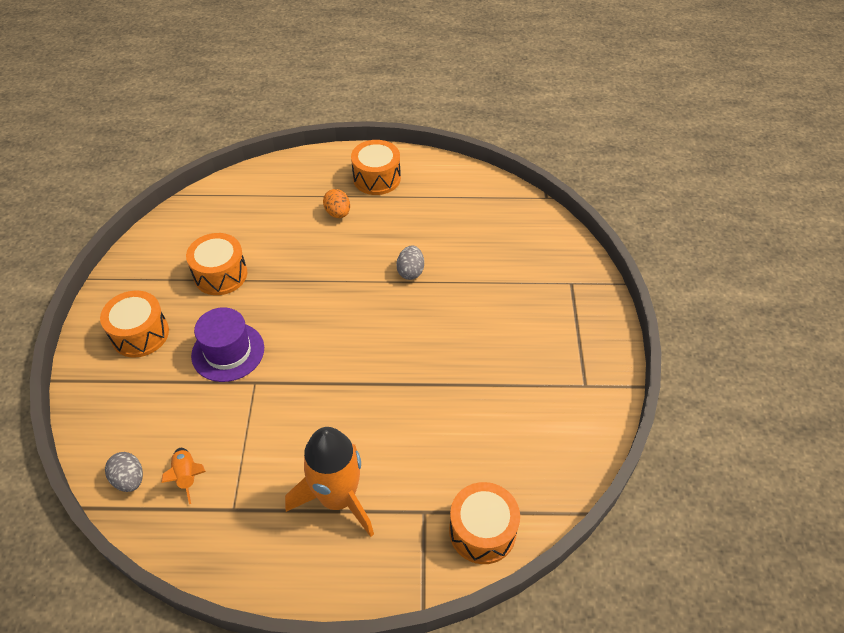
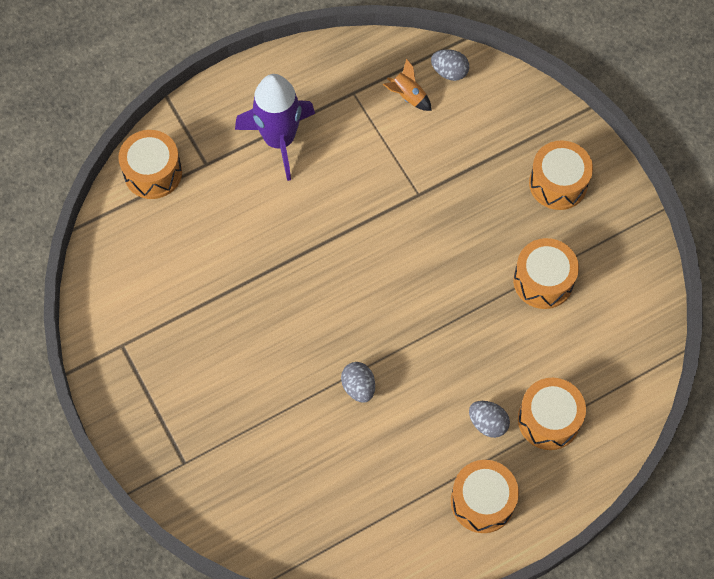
camera: 150 degrees right, 15 degrees up
purple hat [191,307,264,382] -> none
orange rocket [285,427,374,537] -> purple rocket [235,74,315,181]
orange egg [323,189,350,218] -> grey egg [469,401,510,438]
none -> orange drum [518,378,586,450]

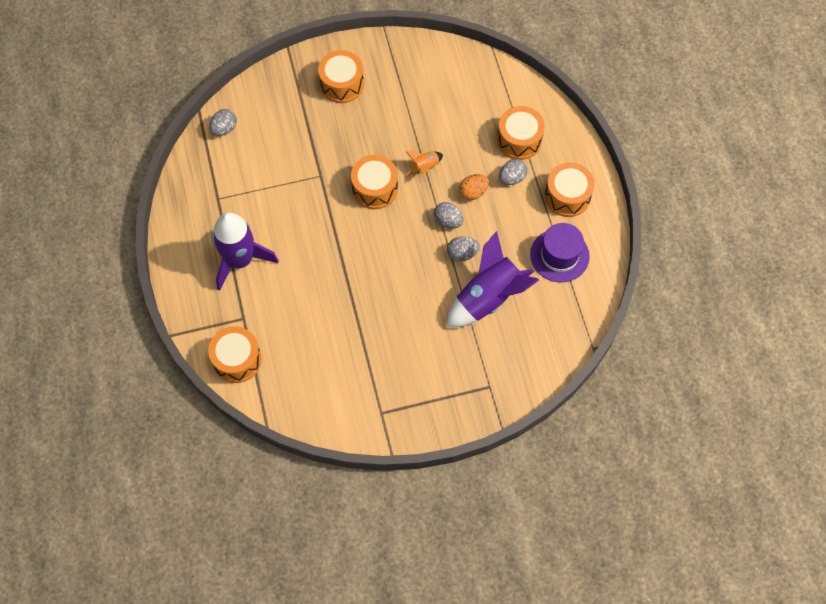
camera: 75 degrees left, 0 degrees up
orange rocket [383,58,432,111] -> orange rocket moved to [405,150,443,177]
orange drum [513,238,579,309] -> orange drum moved to [351,155,398,209]
none -> grey egg [433,202,463,228]
none -> purple rocket [446,231,539,327]
none -> orange egg [459,174,489,200]
none -> purple hat [530,223,590,282]

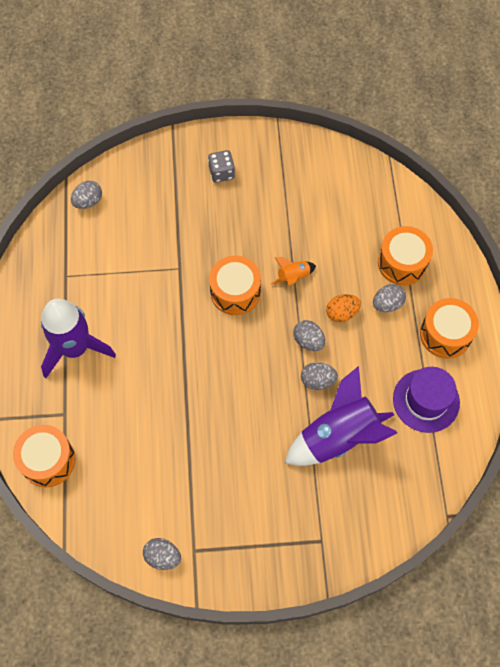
camera: 10 degrees right, 0 degrees up
orange drum [318,50,364,103] -> grey dice [208,150,235,183]
none -> grey egg [143,538,181,570]

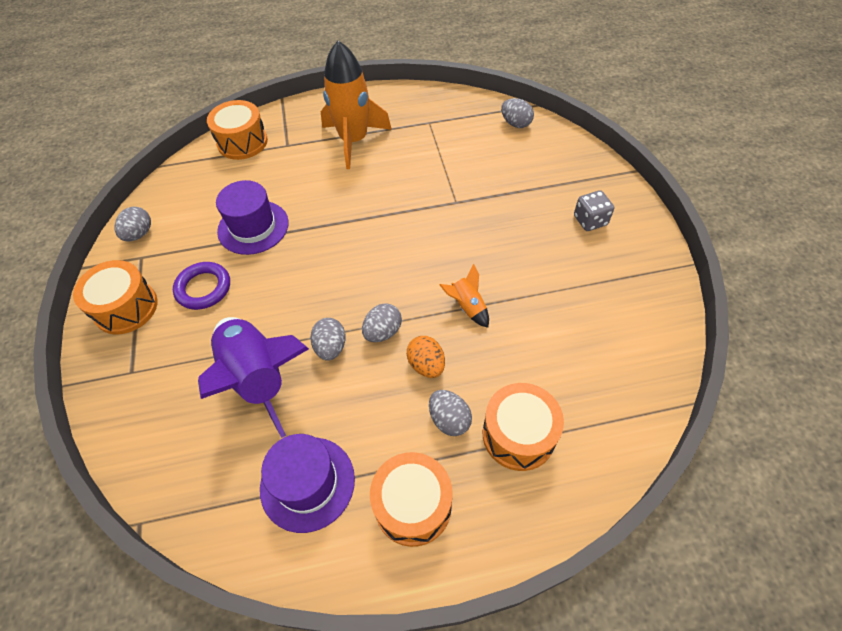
camera: 85 degrees right, 10 degrees down
purple rocket [41,299,116,378] -> orange rocket [321,41,392,169]
orange drum [209,255,261,315] -> orange drum moved to [73,260,158,335]
none -> purple ring [173,262,230,310]
none -> purple hat [216,180,289,255]

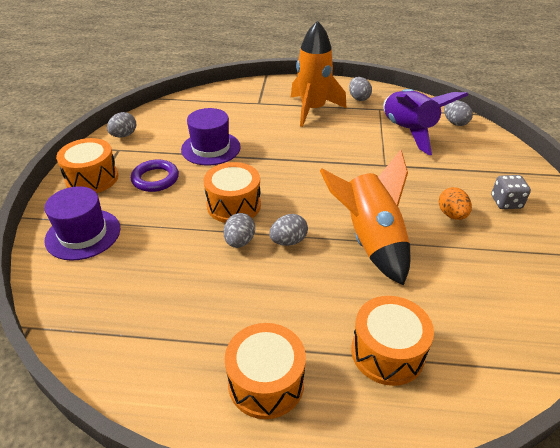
camera: 15 degrees right, 15 degrees down
purple rocket [198,317,309,438] -> purple rocket moved to [383,89,468,155]
orange drum [207,100,268,160] -> orange drum moved to [204,162,261,223]
purple hat [260,434,355,533] -> purple hat moved to [44,186,120,261]
orange egg [407,336,445,378] -> orange egg moved to [439,187,472,220]
grey egg [429,390,472,436] -> grey egg moved to [349,77,372,101]
orange rocket [440,264,489,328] -> orange rocket [320,150,410,285], size x2.22

